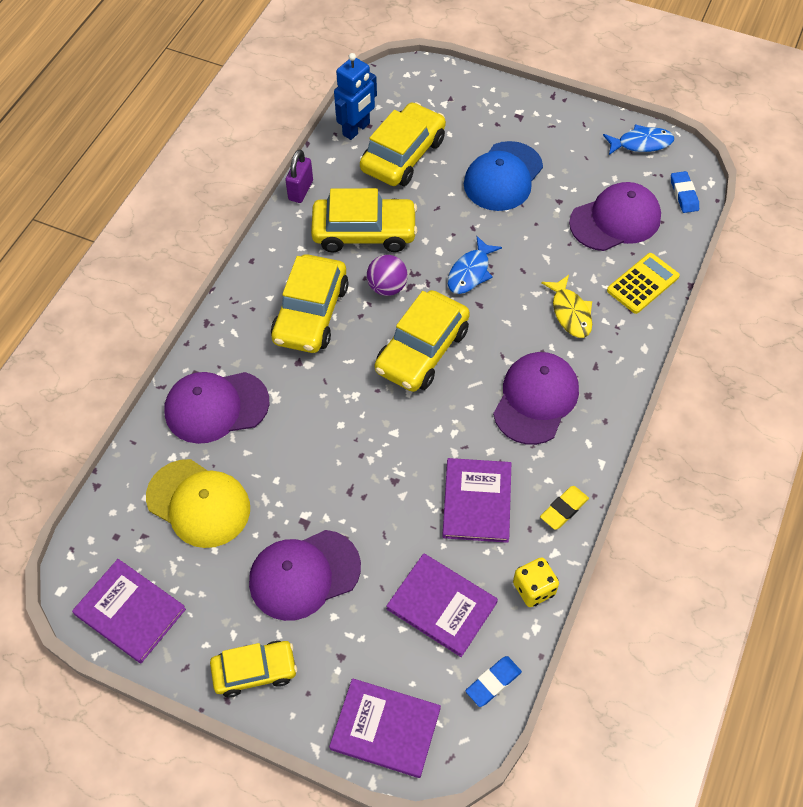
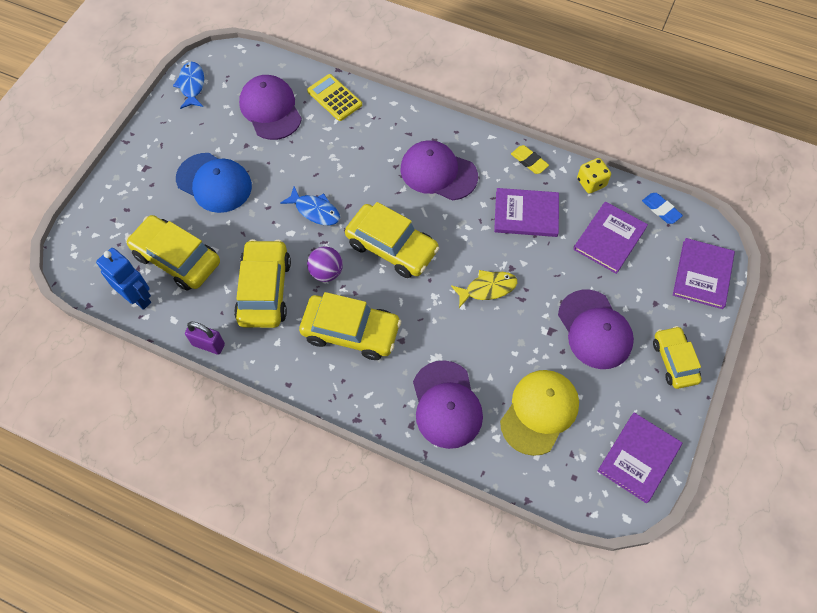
camera: 90 degrees left, 5 degrees up
yellow fish [541,275,592,338] -> yellow fish moved to [451,270,517,308]
blue eraser [671,171,699,213] -> none

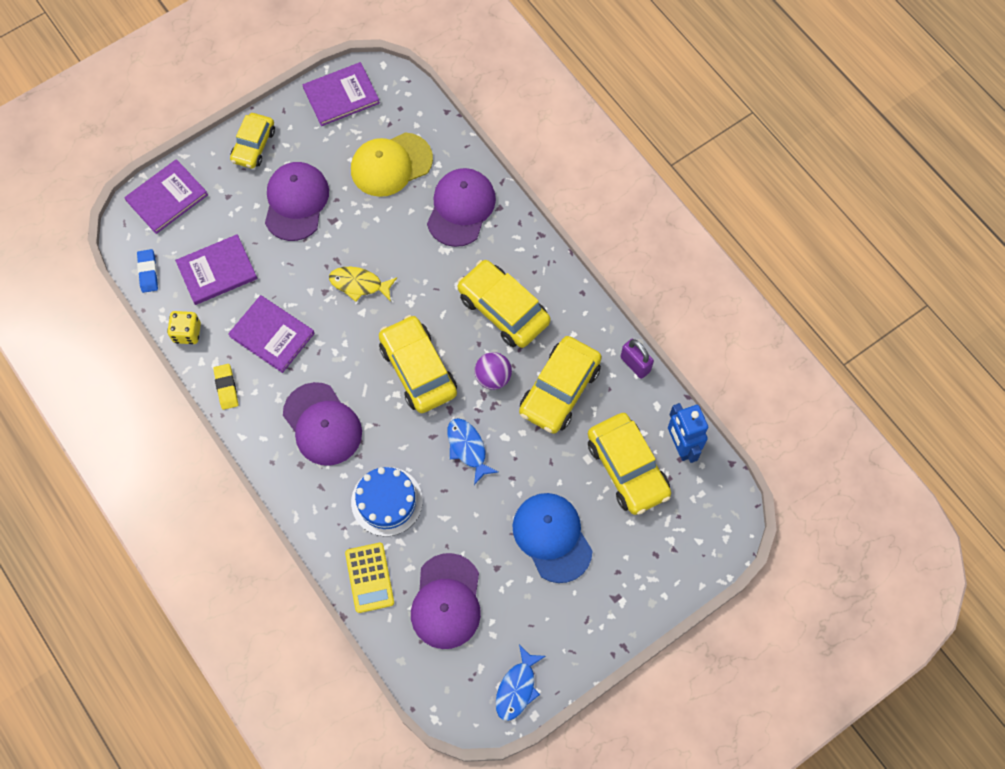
camera: 150 degrees left, 5 degrees up
none -> blue cake [351,467,423,536]

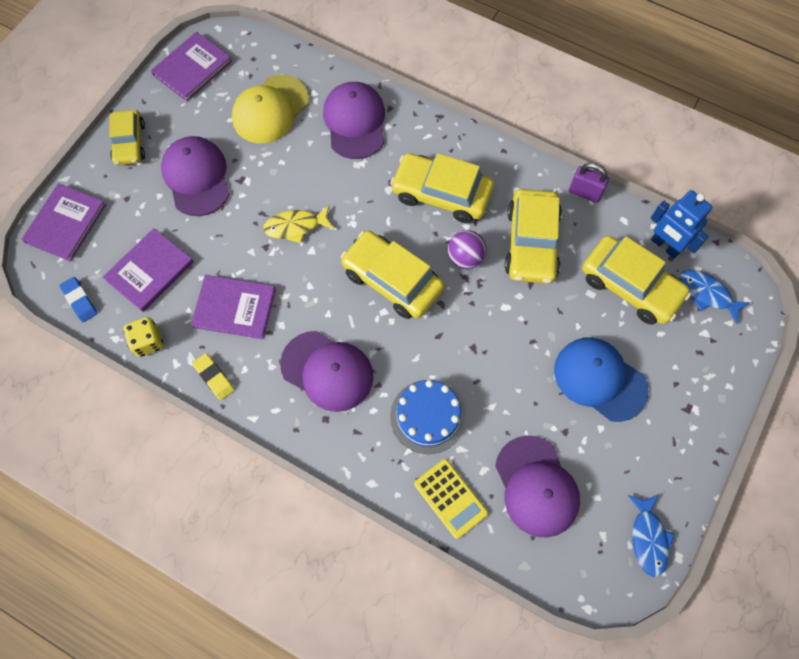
camera: 25 degrees left, 0 degrees up
blue fish [447,418,498,485] -> blue fish moved to [679,270,750,324]

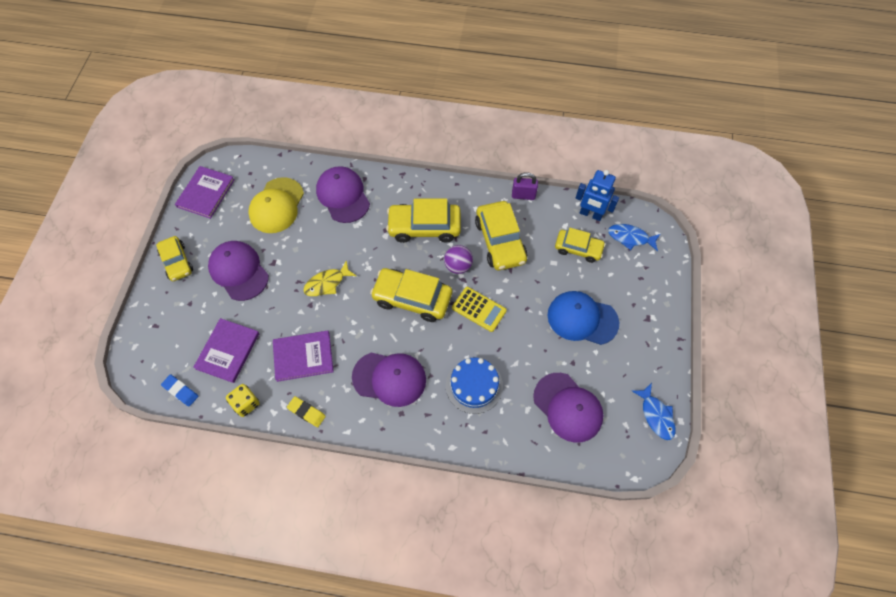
camera: 20 degrees left, 5 degrees down
purple book [21,183,106,262] -> none
yellow calculator [414,459,488,539] -> yellow calculator moved to [452,287,507,332]
yellow car [582,235,691,325] -> yellow car [555,228,606,263], size x0.64

